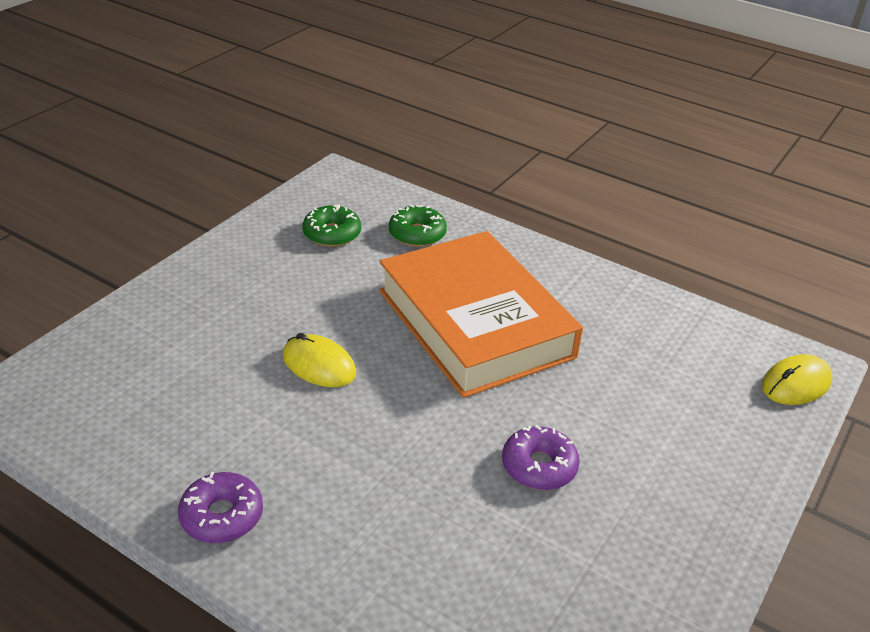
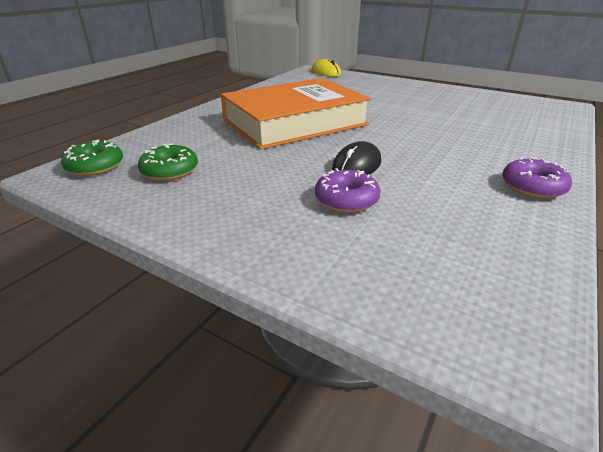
camera: 90 degrees left, 5 degrees down
yellow mouse [283,333,356,387] -> black mouse [332,141,381,174]
green donut [389,205,447,247] -> green donut moved to [61,140,123,176]
purple donut [502,425,580,490] -> purple donut moved to [315,168,380,213]

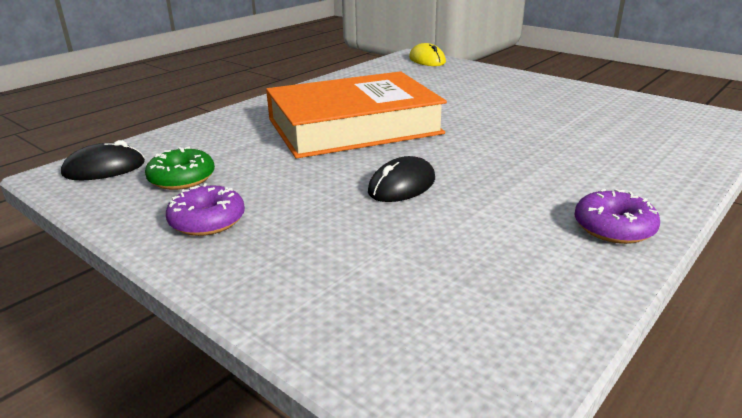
camera: 10 degrees right, 5 degrees down
green donut [61,140,123,176] -> black mouse [61,140,145,180]
purple donut [315,168,380,213] -> purple donut moved to [166,183,245,236]

